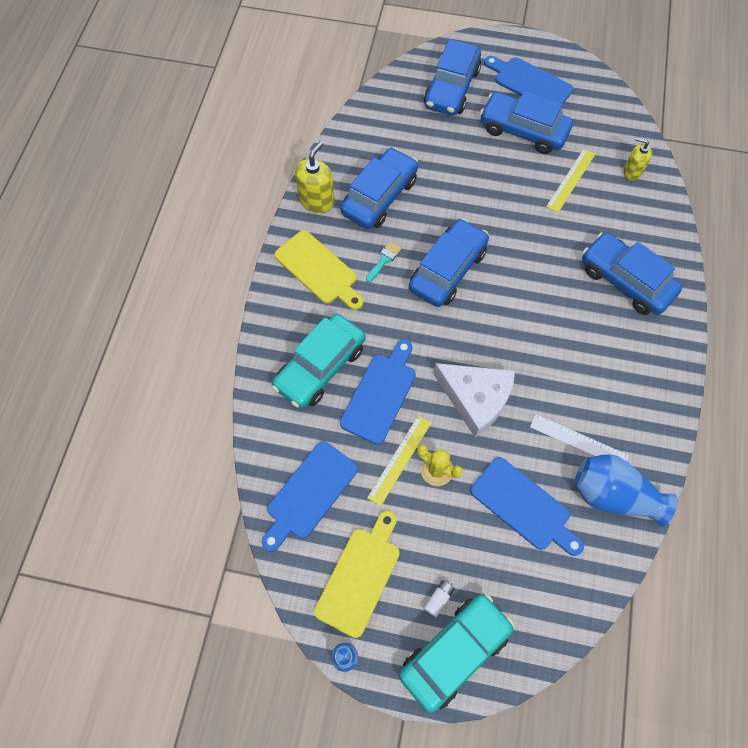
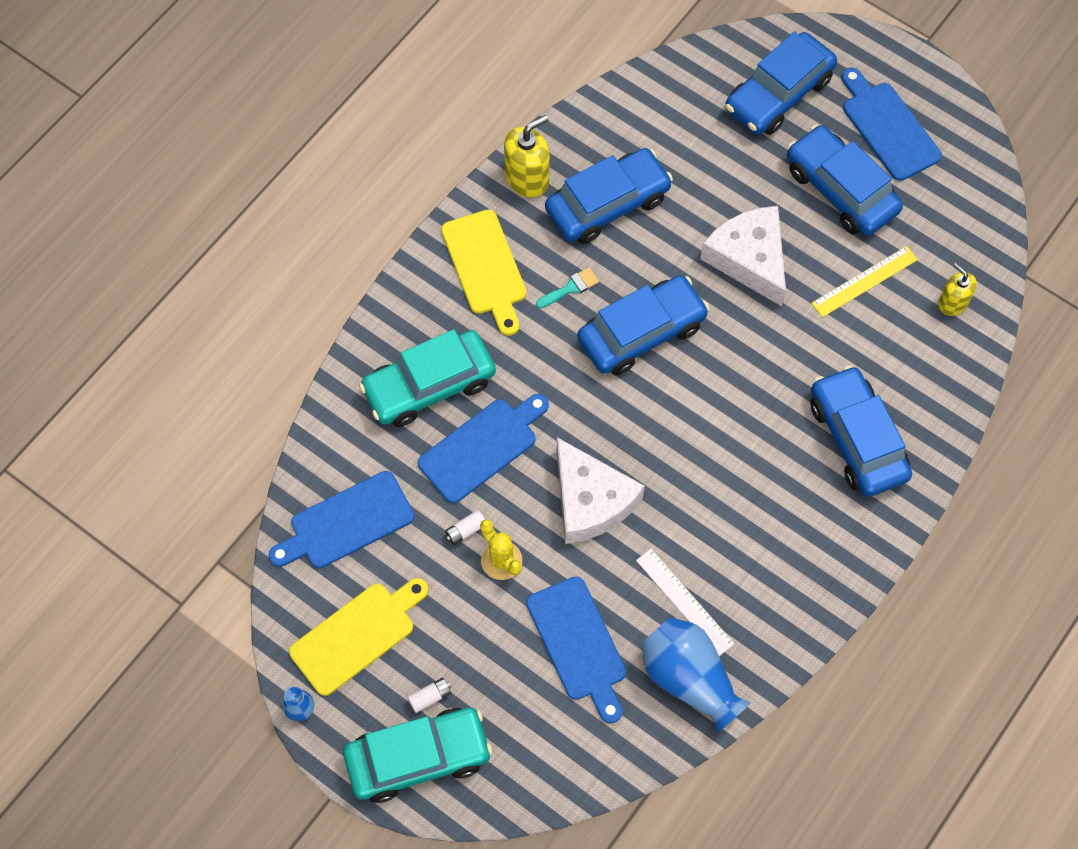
camera: 25 degrees right, 0 degrees up
yellow ruler [367,415,431,506] -> white battery [445,510,485,545]
none -> white cheese [700,206,786,306]

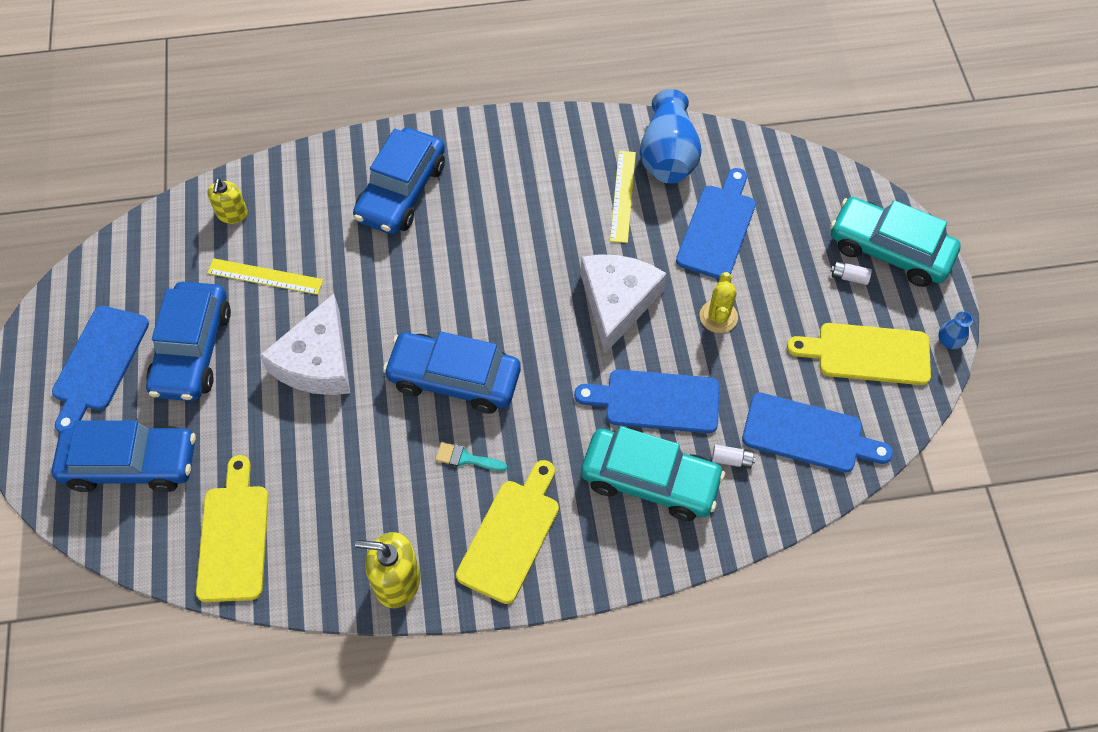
camera: 135 degrees left, 5 degrees down
white battery [445,510,485,545] -> white battery moved to [712,445,756,469]
blue car [545,148,673,244] -> none
white ruler [636,549,734,656] -> yellow ruler [610,151,636,243]
none -> yellow cutting board [196,455,269,602]

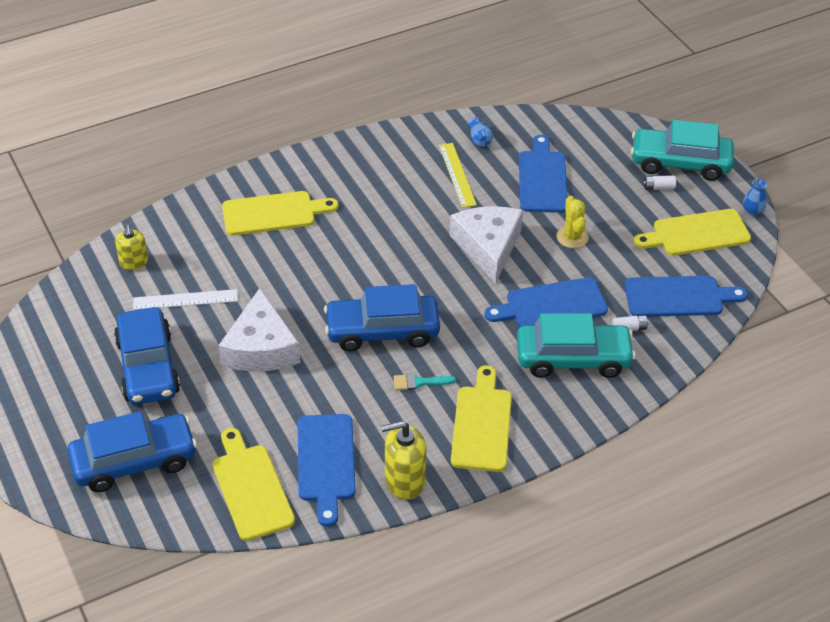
camera: 20 degrees left, 15 degrees down
blue cutting board [52,306,149,433] -> blue cutting board moved to [298,414,356,527]
yellow ruler [207,258,323,295] -> white ruler [133,289,238,310]
blue car [353,128,445,234] -> yellow cutting board [222,191,338,236]
blue vase [640,89,702,183] -> blue vase [468,117,493,147], size x0.44

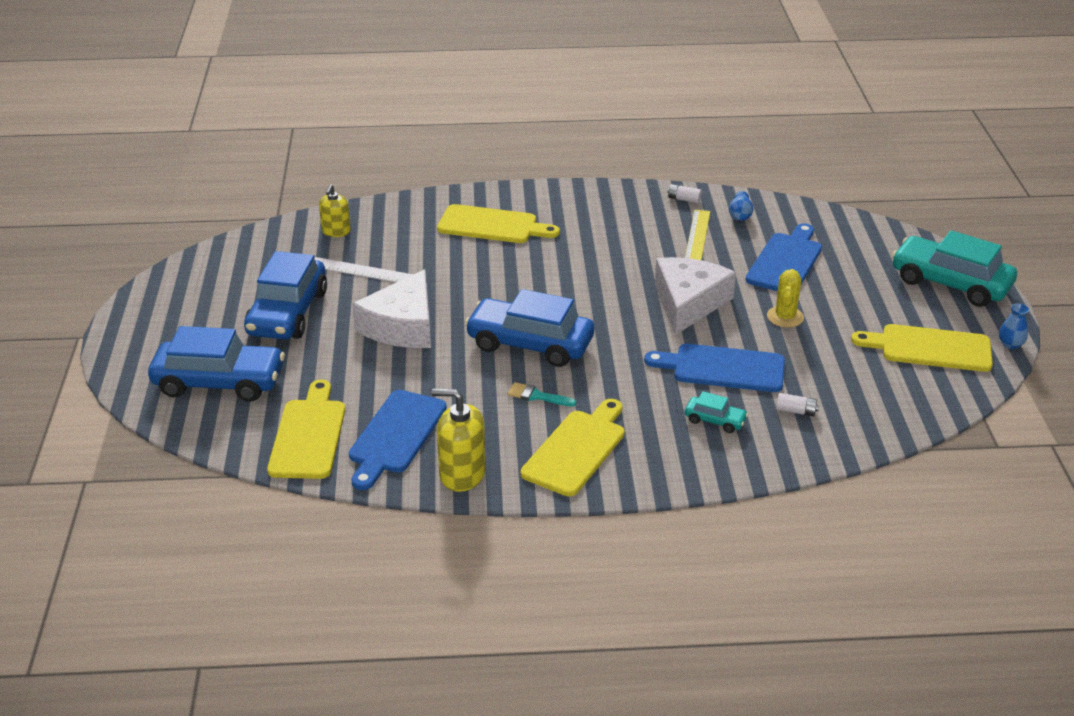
camera: 25 degrees right, 10 degrees down
turquoise car [517,313,636,378] -> turquoise car [685,391,748,433], size x0.46
blue cutting board [625,276,748,317] -> none
white battery [643,175,676,190] -> white battery moved to [667,184,702,203]

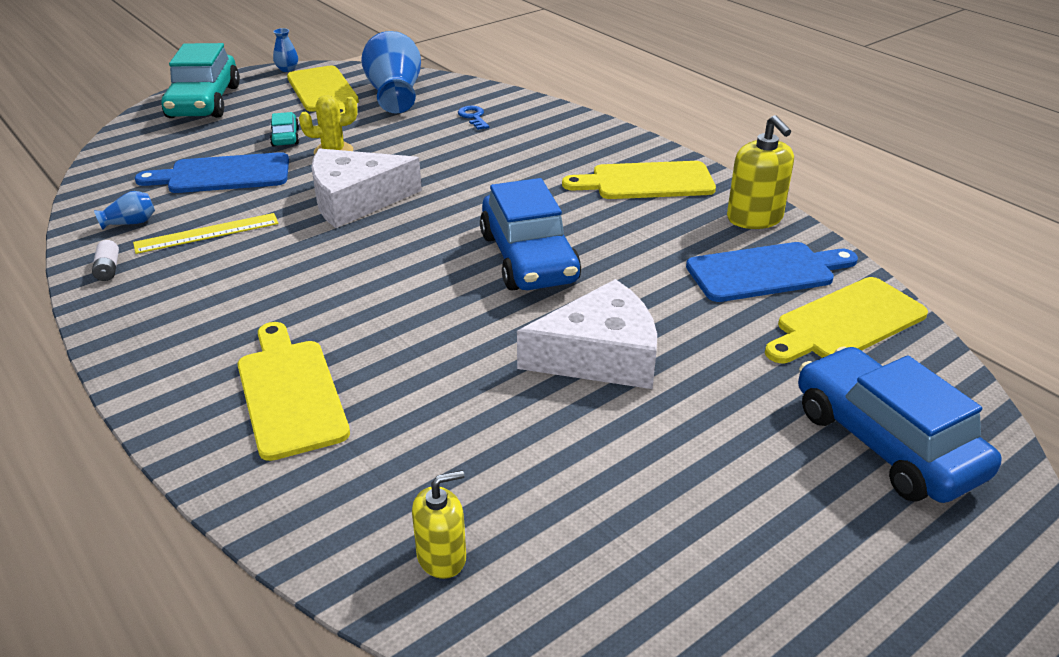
camera: 125 degrees left, 0 degrees up
blue car [244,251,327,340] -> none
white ruler [314,257,413,282] -> none
turquoise brush [508,382,576,406] -> none
blue cutting board [644,344,785,392] -> none
turquoise car [685,391,748,433] -> turquoise car moved to [270,112,299,147]
white battery [776,393,819,416] -> blue key [458,106,489,130]
none -> blue vase [361,31,421,114]

